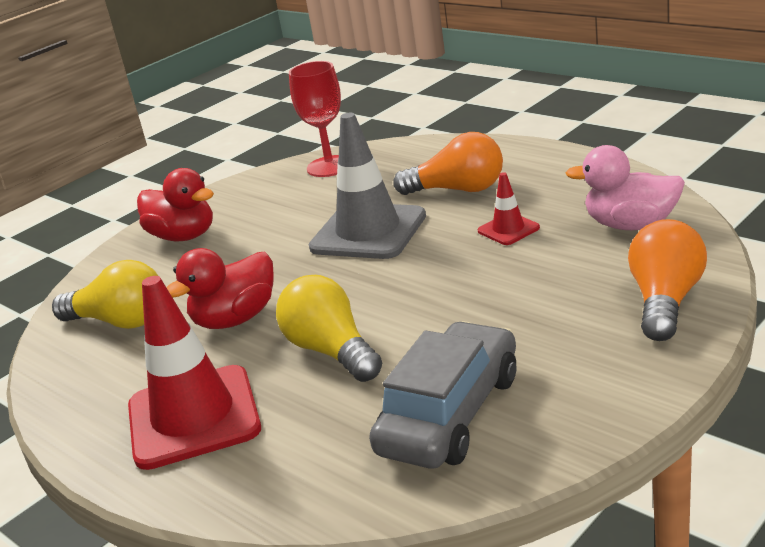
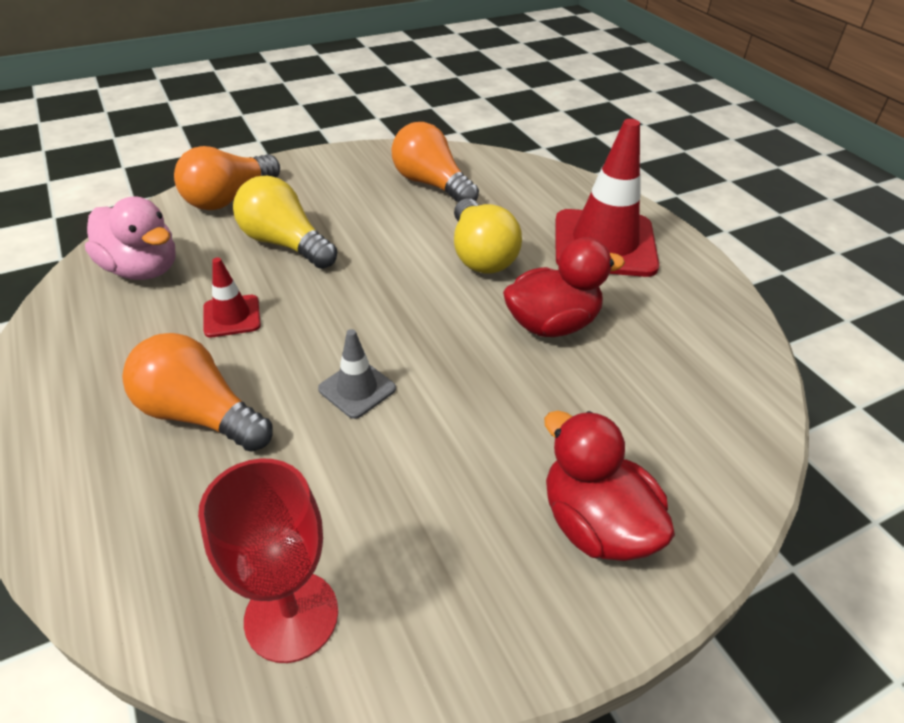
camera: 165 degrees left, 15 degrees up
yellow light bulb [52,260,158,329] -> yellow light bulb moved to [233,176,337,269]
grey traffic cone [309,113,426,259] -> grey traffic cone [318,329,396,419], size x0.47
grey car [369,321,516,468] -> orange light bulb [391,122,479,202]

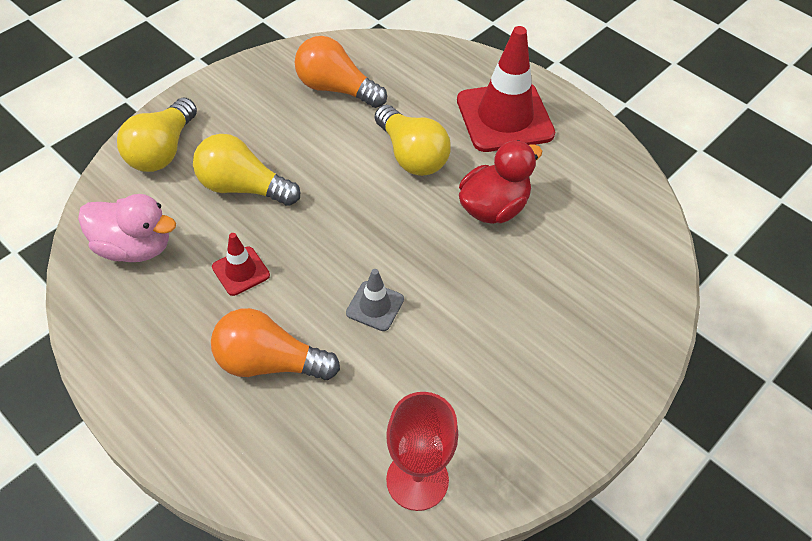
camera: 20 degrees left, 10 degrees up
orange light bulb [174,146,280,210] -> yellow light bulb [117,98,197,172]
red duck [544,411,675,561] -> none

